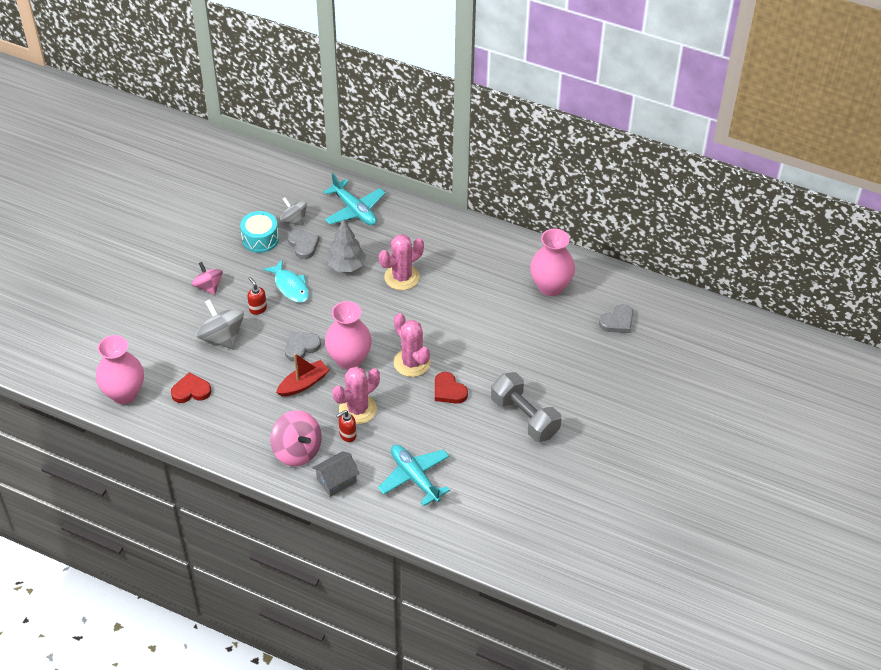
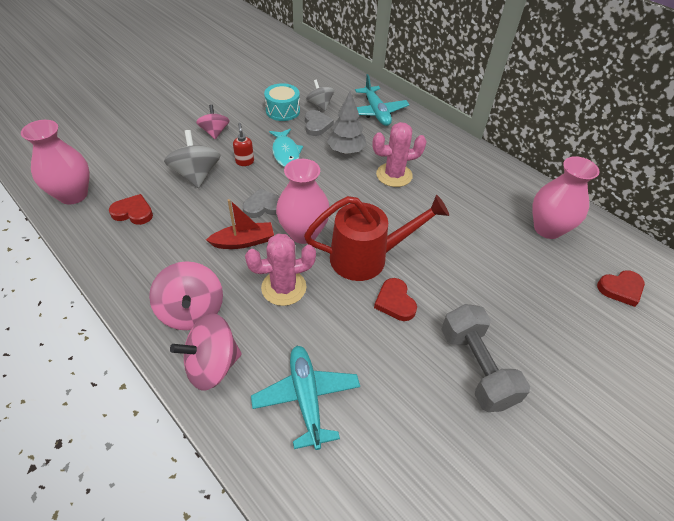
camera: 20 degrees right, 0 degrees up
grey house [313,451,360,497] -> pink spinning top [170,313,242,391]
red soap dispenser [336,410,356,442] -> none
pink cactus [394,313,431,377] -> red watering can [304,195,449,281]
grey heart [599,304,633,333] -> red heart [597,270,645,307]

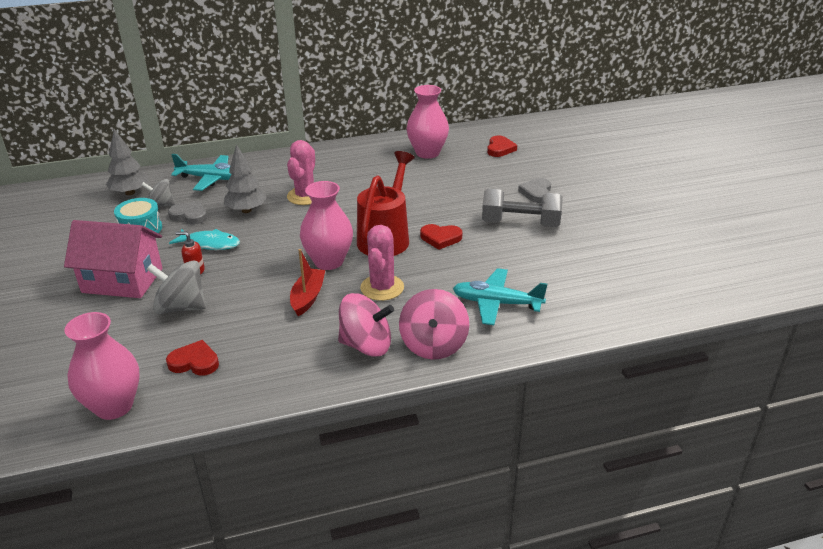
camera: 60 degrees left, 15 degrees down
red heart [109,194,153,225] -> red heart turned 60 degrees clockwise [166,340,219,376]
pink spinning top [196,105,230,139] -> pink house [64,220,163,298]
grey heart [242,188,280,218] -> grey heart moved to [518,178,551,203]
none -> grey tree [106,129,148,195]

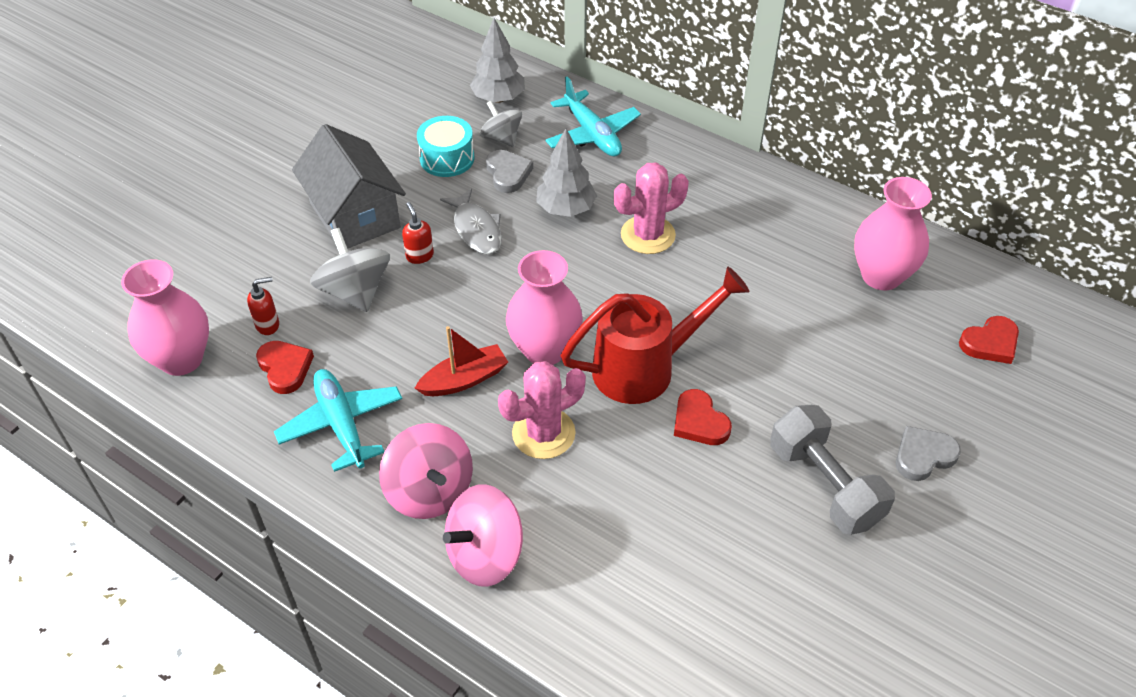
camera: 50 degrees right, 15 degrees up
pink house [64,220,163,298] -> grey house [292,124,406,249]
turquoise fish [169,229,240,250] -> grey fish [440,188,502,254]
turquoise plane [453,268,547,325] -> turquoise plane moved to [274,369,402,472]
none -> red soap dispenser [247,277,279,335]

